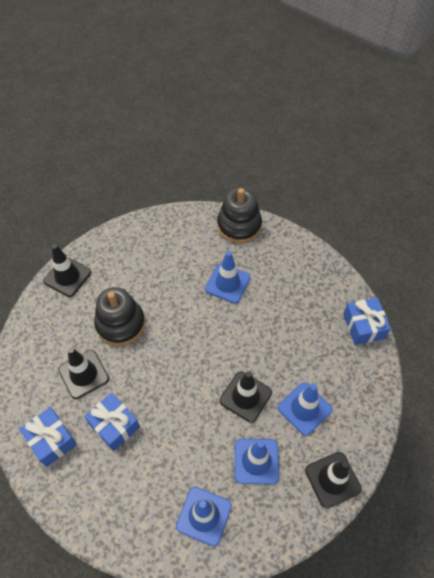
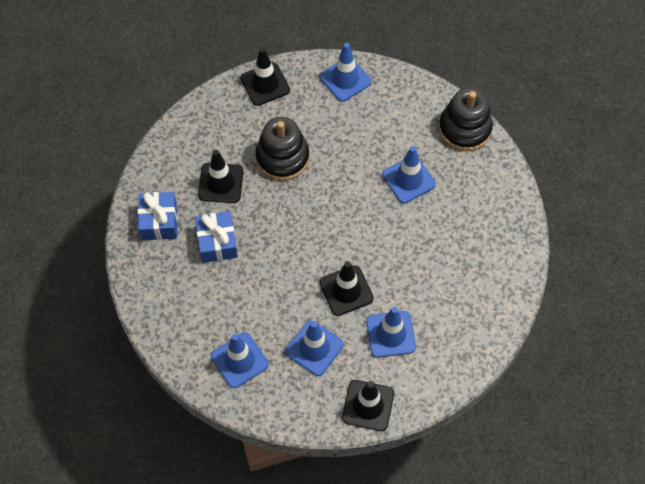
camera: 35 degrees right, 5 degrees up
blue gift [343,297,391,345] -> none
none -> blue traffic cone [320,43,372,102]

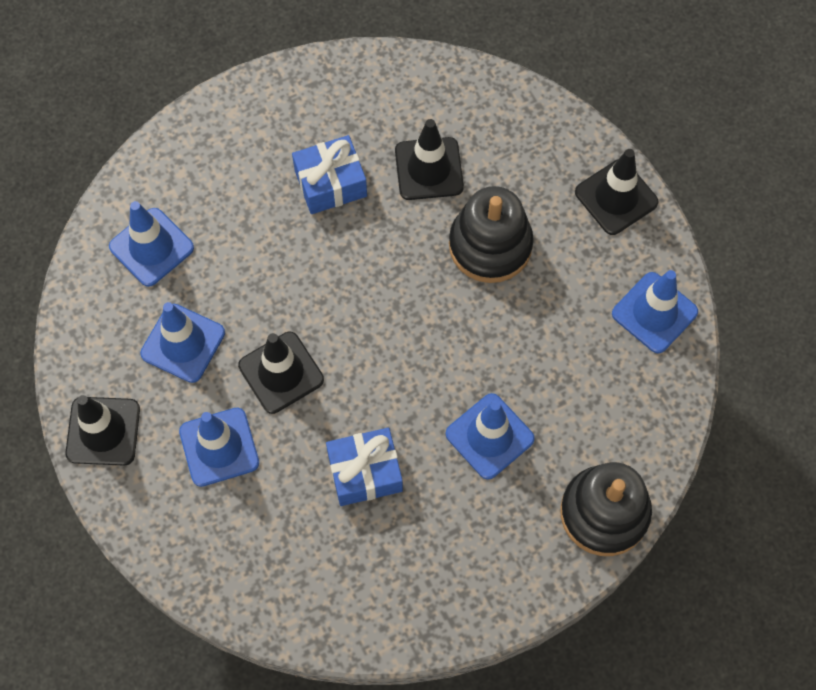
camera: 80 degrees right, 5 degrees up
blue gift [138,192,178,240] -> blue gift moved to [326,428,403,506]

